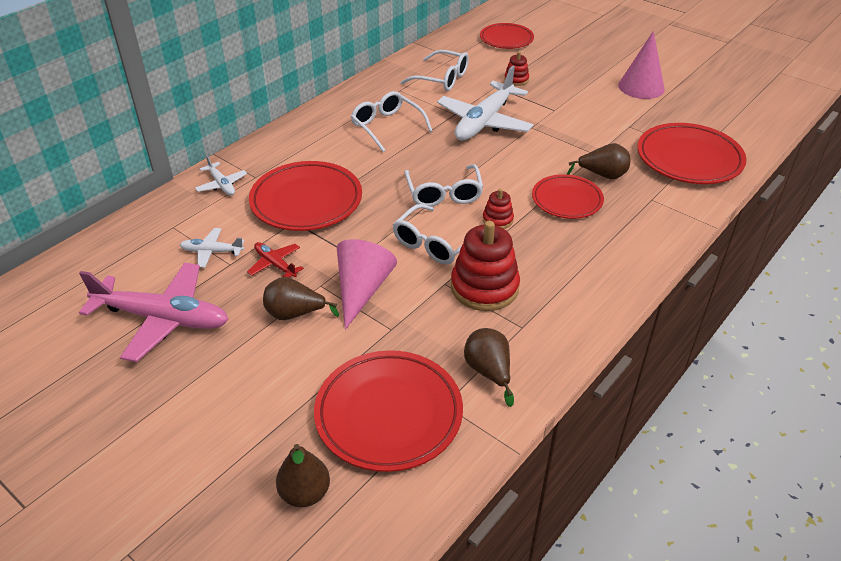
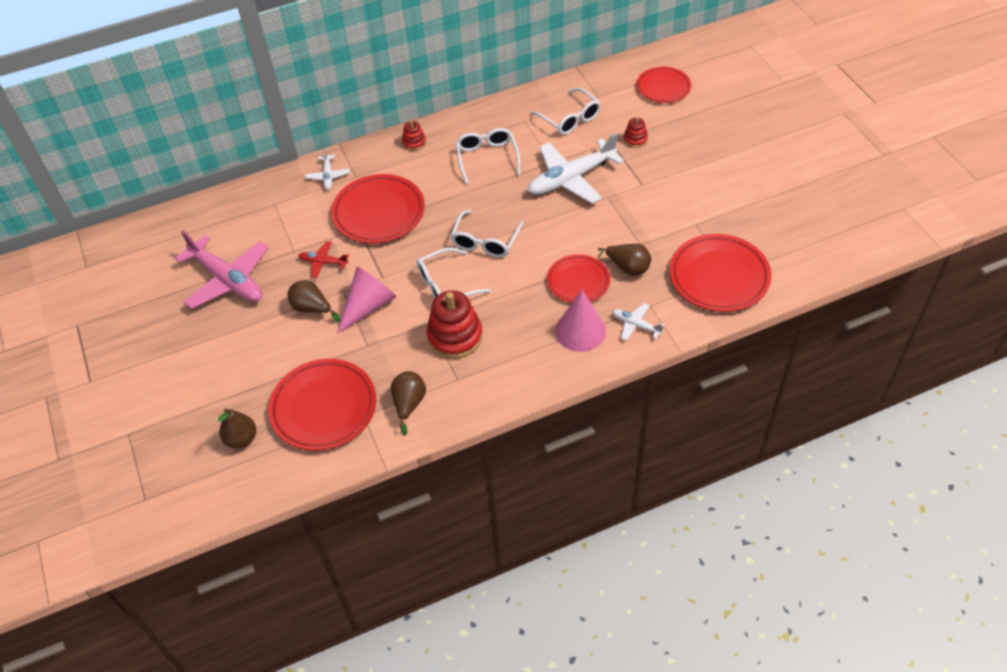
camera: 30 degrees right, 10 degrees up
white plane [180,228,244,268] -> white plane moved to [612,303,665,341]
red plane [247,242,304,277] -> red plane turned 60 degrees counterclockwise [298,241,349,278]
red stacking toy [483,189,514,229] -> red stacking toy moved to [402,120,426,151]
pink cone [618,31,665,99] -> pink cone moved to [555,289,606,352]

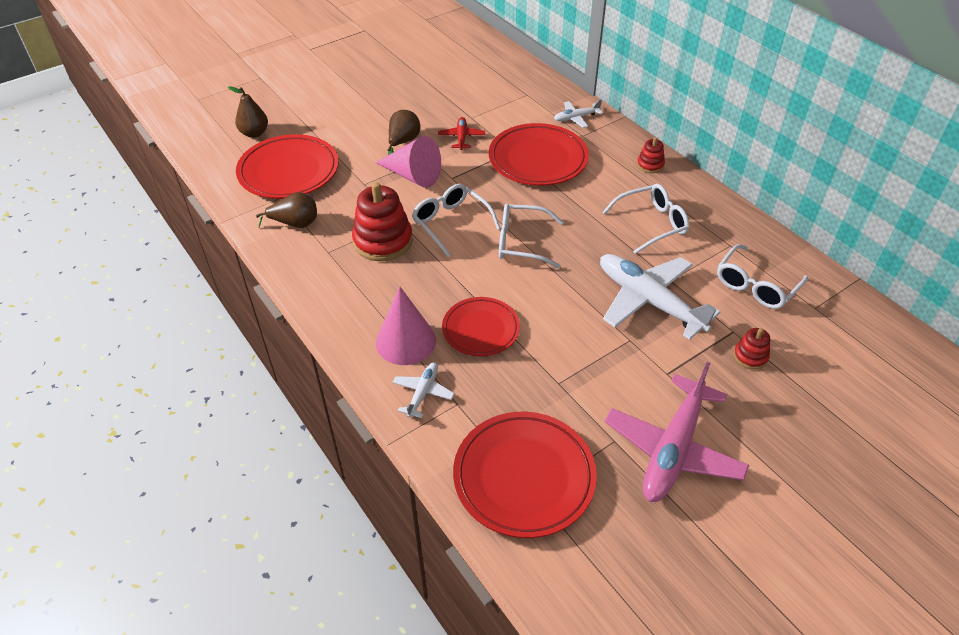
camera: 75 degrees right, 5 degrees down
pink plane [175,230,268,309] -> pink plane moved to [605,362,749,502]
brown pear [597,244,651,276] -> none
red plate [637,67,691,103] -> none

